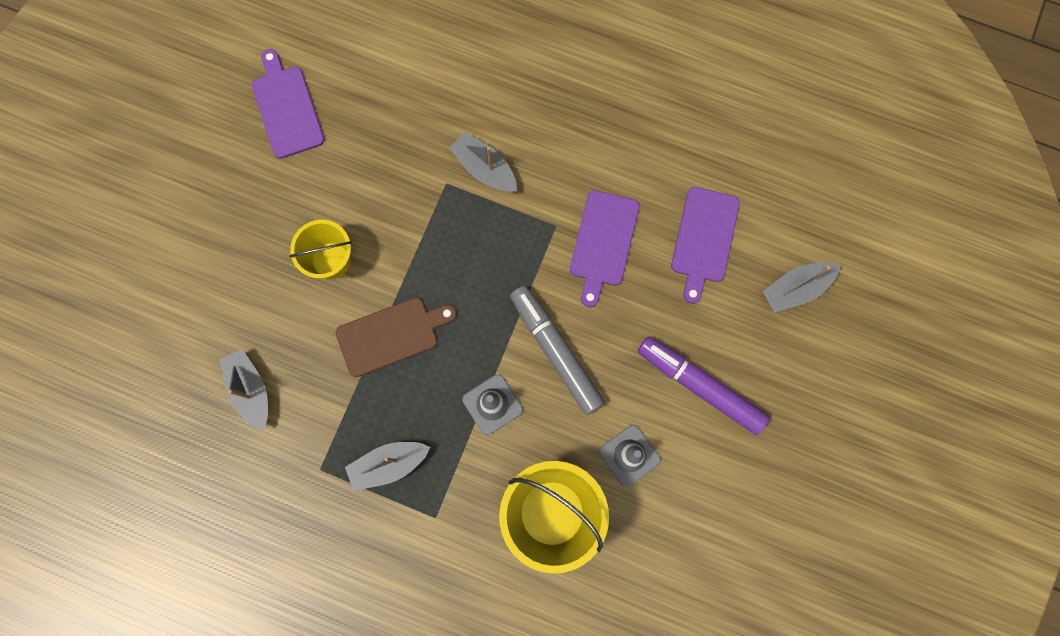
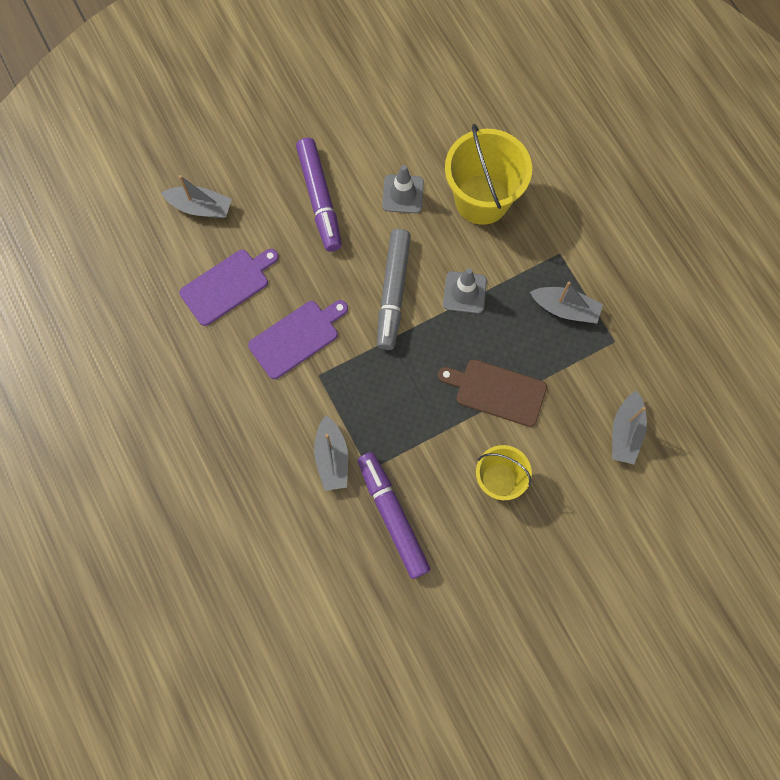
camera: 140 degrees left, 5 degrees down
purple cutting board [252,49,324,159] -> none
none -> purple marker [357,452,431,579]

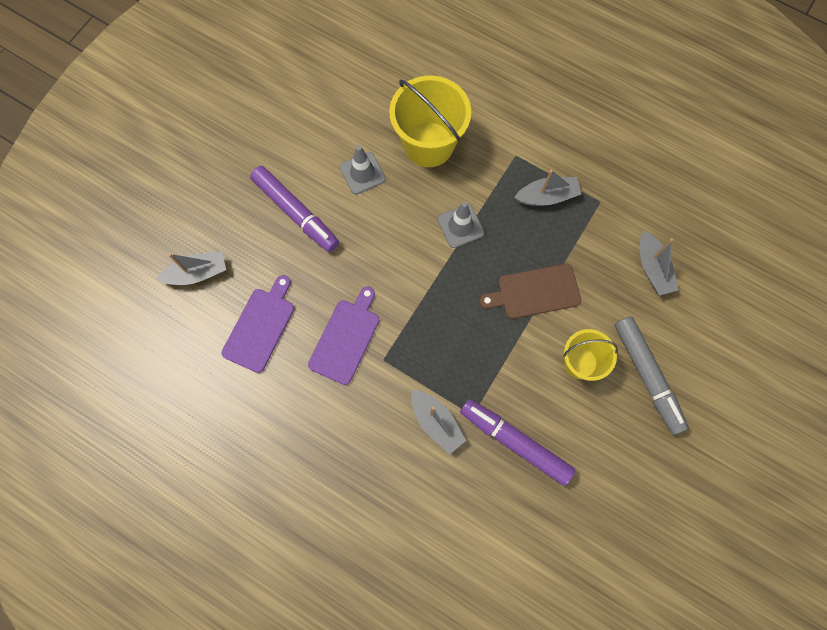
camera: 30 degrees left, 0 degrees up
grey marker [377,229,411,350] -> grey marker moved to [615,316,689,435]

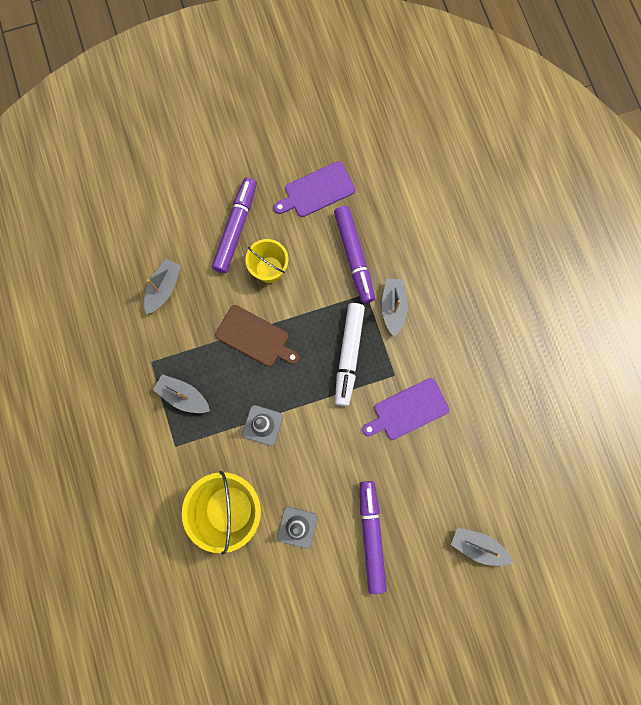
camera: 140 degrees left, 5 degrees up
purple cutting board [221,275,294,373] -> purple cutting board moved to [274,161,356,217]
grey marker [615,316,689,435] -> purple marker [212,177,257,273]
none -> white marker [335,303,365,406]

